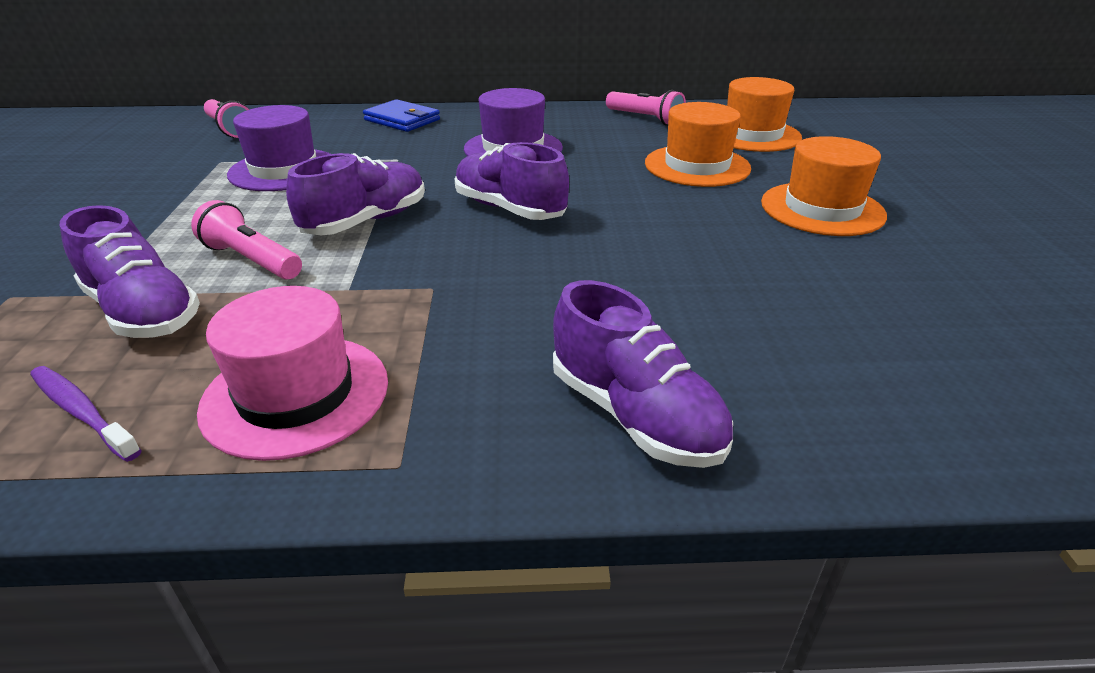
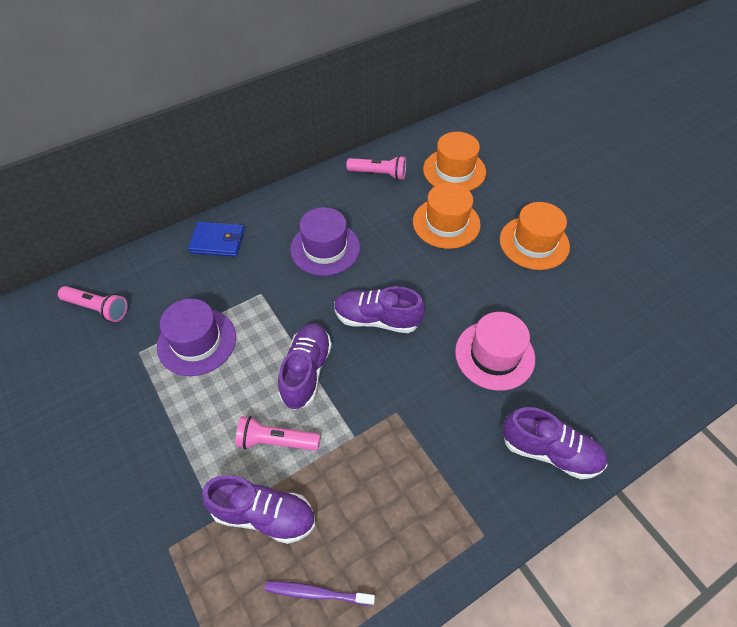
camera: 30 degrees left, 20 degrees up
pink hat [197,286,388,461] -> pink hat moved to [455,312,535,391]

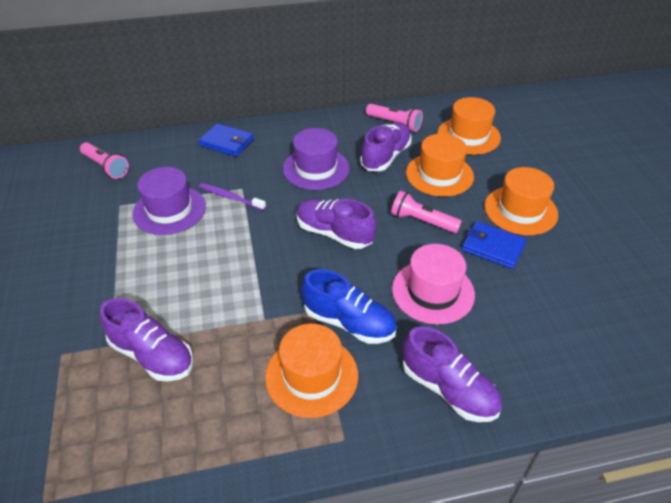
camera: 20 degrees right, 10 degrees down
pink flashlight [235,416,320,451] -> pink flashlight moved to [391,191,462,233]
purple toothbrush [265,581,375,606] -> purple toothbrush moved to [199,183,266,210]
purple shoe [278,323,332,410] -> purple shoe moved to [360,122,412,171]
none -> orange hat [265,324,358,418]
none -> blue shoe [301,269,397,344]
none -> blue wallet [462,221,527,269]

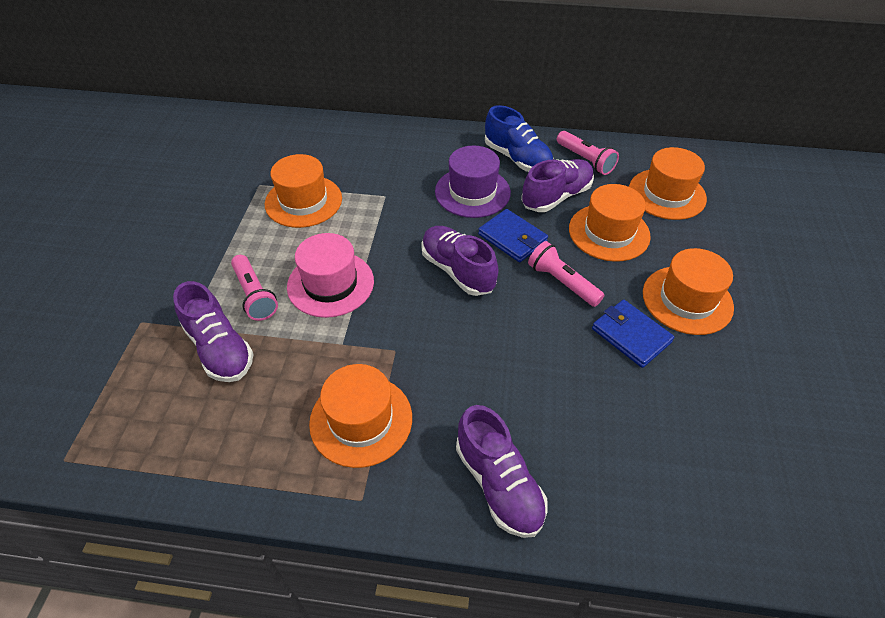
camera: 20 degrees right, 5 degrees up
pink flashlight [80,142,129,179] -> pink flashlight moved to [231,255,278,321]
purple hat [132,167,206,235] -> orange hat [265,154,342,228]
blue wallet [199,123,254,157] -> blue wallet moved to [478,209,548,262]
purple toothbrush [199,183,266,210] -> none
blue shoe [301,269,397,344] -> blue shoe moved to [485,105,553,172]
pink hat [392,244,475,324] -> pink hat moved to [287,233,374,318]

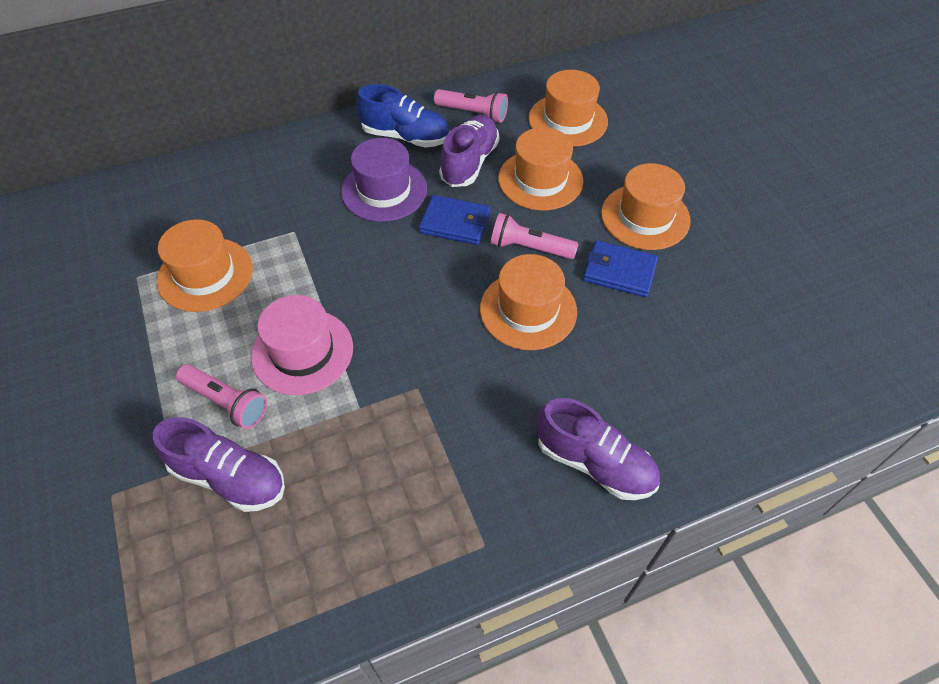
camera: 30 degrees left, 5 degrees up
orange hat [309,364,412,468] -> orange hat moved to [480,254,577,350]
purple shoe [421,226,499,296] -> none

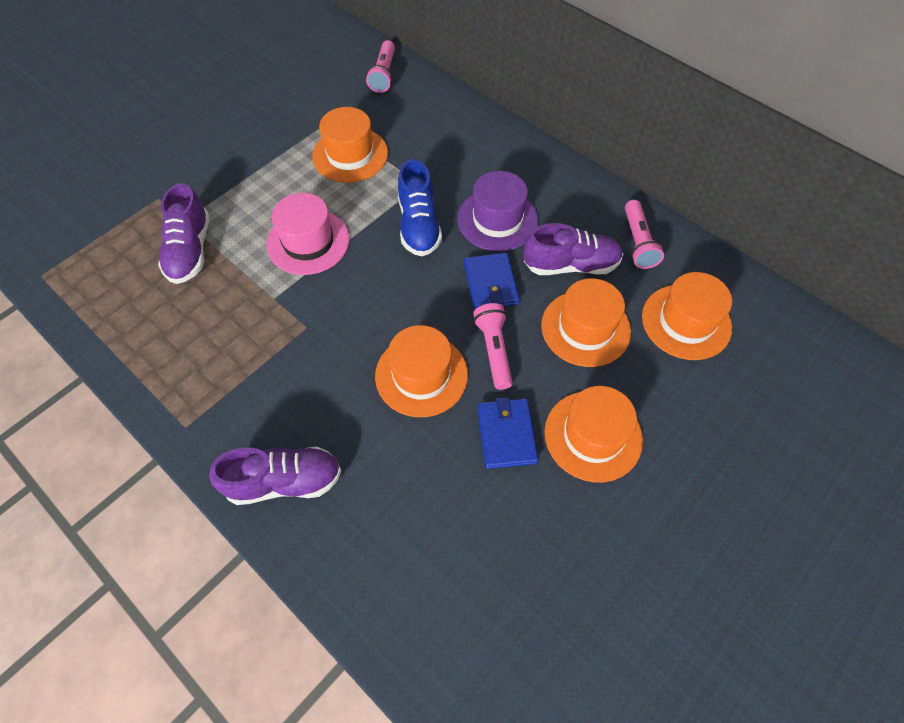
camera: 65 degrees right, 5 degrees up
pink flashlight [176,364,267,429] -> pink flashlight moved to [366,40,395,93]
blue shoe [356,84,450,148] -> blue shoe moved to [398,159,442,256]
purple shoe [536,398,660,500] -> purple shoe turned 105 degrees counterclockwise [209,447,341,505]

